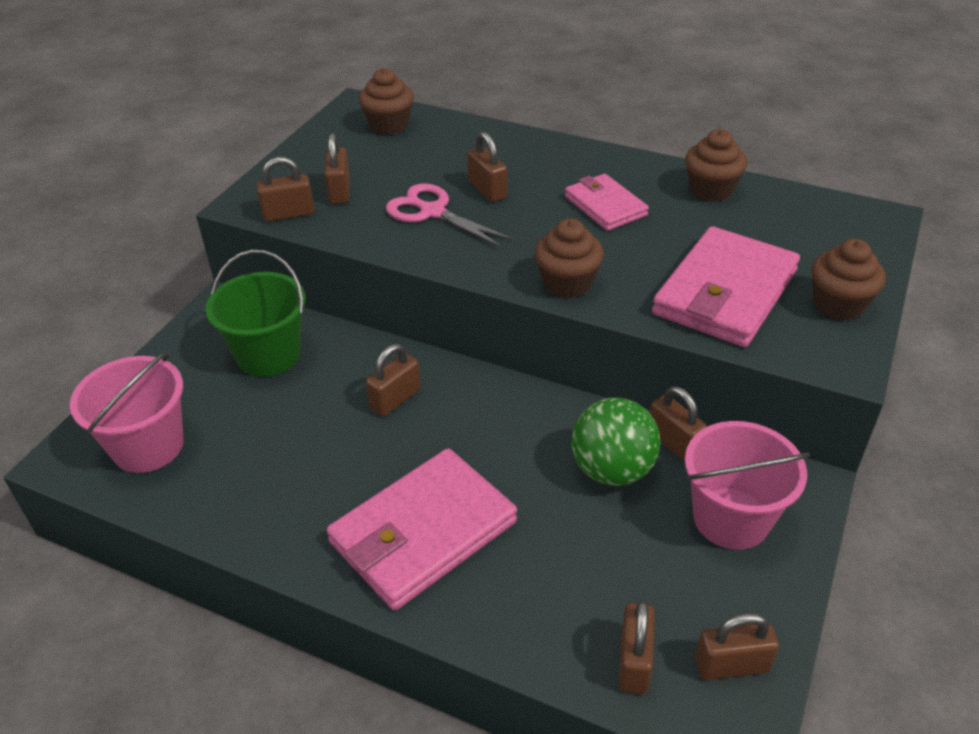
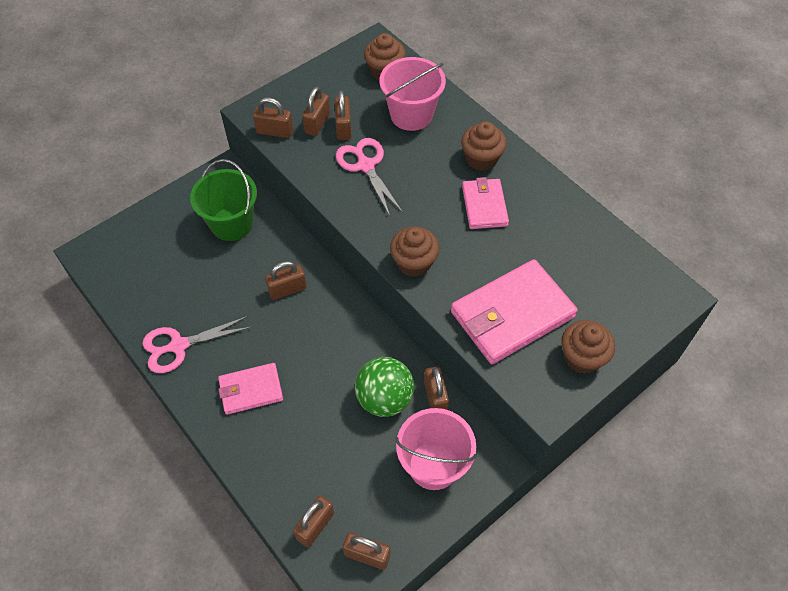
camera: 25 degrees right, 15 degrees up
pink bucket [70,352,184,473] -> pink bucket moved to [379,57,446,131]
pink wallet [326,448,517,610] -> pink wallet [218,363,283,415], size x0.58
brown padlock [467,132,507,202] -> brown padlock moved to [334,90,352,140]
brown cupcake [685,129,747,202] -> brown cupcake moved to [461,121,507,171]
none -> pink scissors [142,316,251,373]

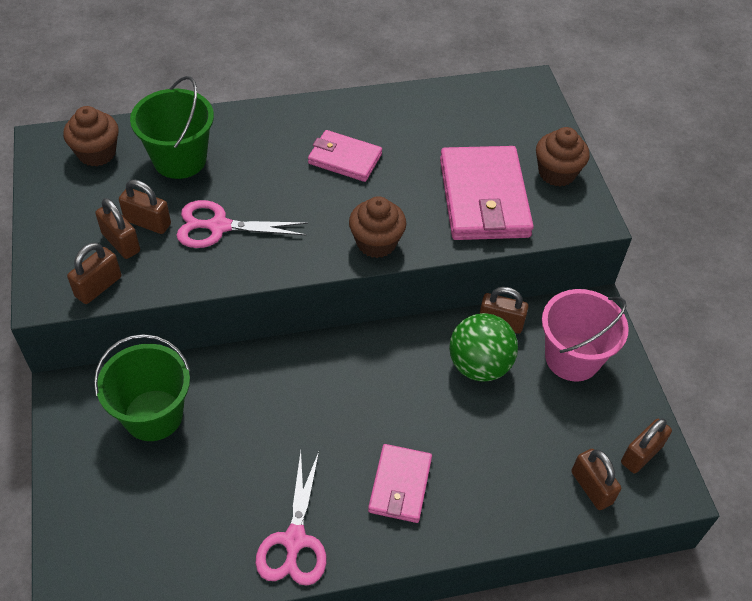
camera: 65 degrees left, 5 degrees down
brown padlock [265,261,307,300] -> none
pink bucket [379,57,446,131] -> green bucket [130,76,214,179]
brown cupcake [461,121,507,171] -> none

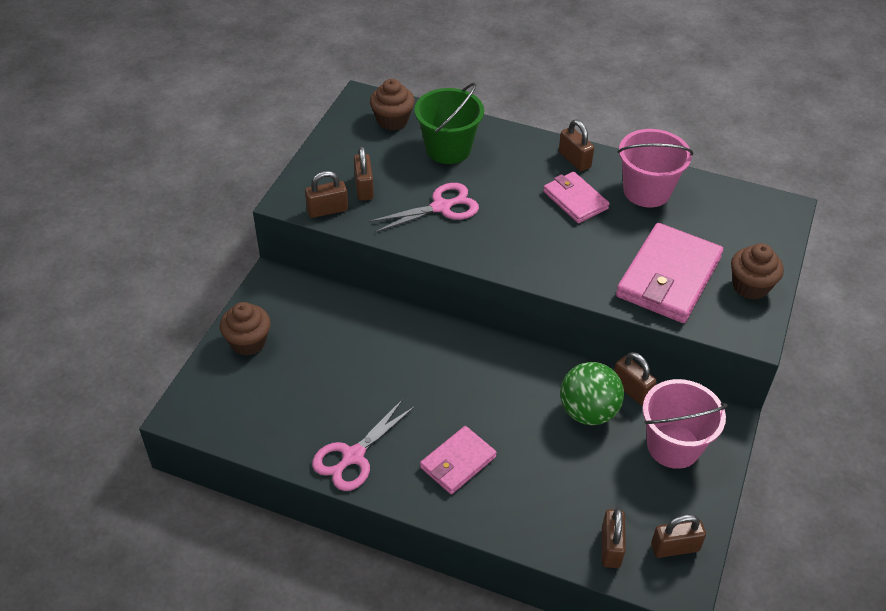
camera: 35 degrees right, 5 degrees down
green bucket [94,334,191,441] -> none
brown padlock [119,179,171,234] -> brown padlock moved to [559,120,594,171]
pink scissors [176,200,308,248] -> pink scissors turned 120 degrees clockwise [369,183,479,233]
brown cupcake [349,196,406,258] -> brown cupcake moved to [220,302,271,355]
none -> pink bucket [618,129,694,208]

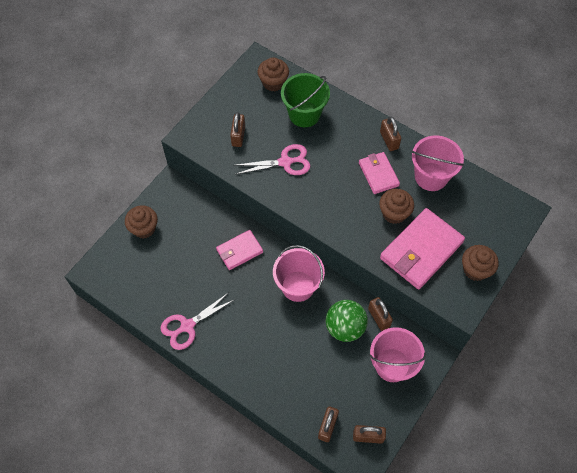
camera: 15 degrees right, 15 degrees up
brown padlock [305,171,348,218] -> none
pink wallet [420,426,497,494] -> pink wallet moved to [216,230,263,270]
none -> pink bucket [273,245,325,302]
none -> brown cupcake [379,189,414,224]

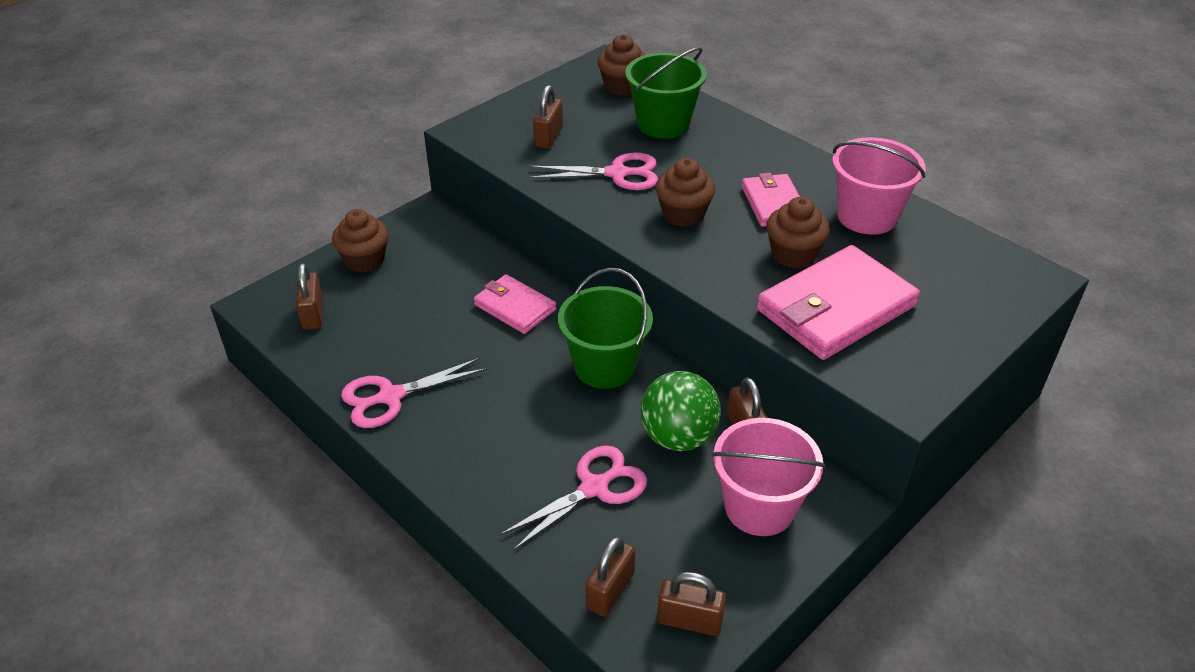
camera: 10 degrees right, 20 degrees down
pink wallet [216,230,263,270] -> pink wallet turned 60 degrees clockwise [474,274,556,334]
pink bucket [273,245,325,302] -> green bucket [558,268,653,389]
brown padlock [380,116,401,151] -> brown padlock moved to [296,263,323,330]
brown cupcake [462,245,499,281] -> brown cupcake moved to [655,158,715,227]
none -> pink scissors [499,446,647,551]

